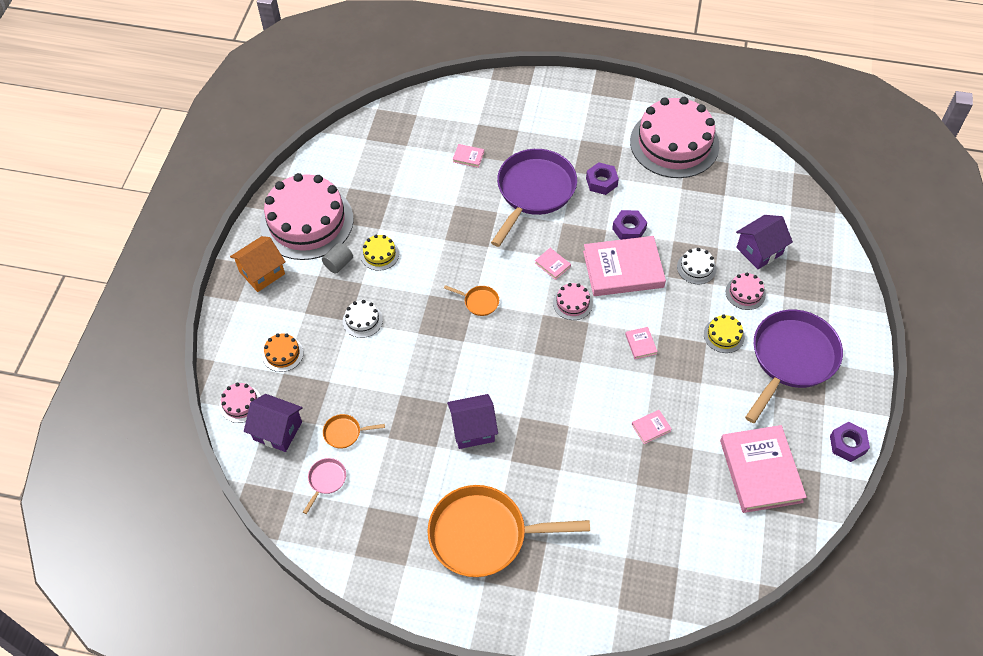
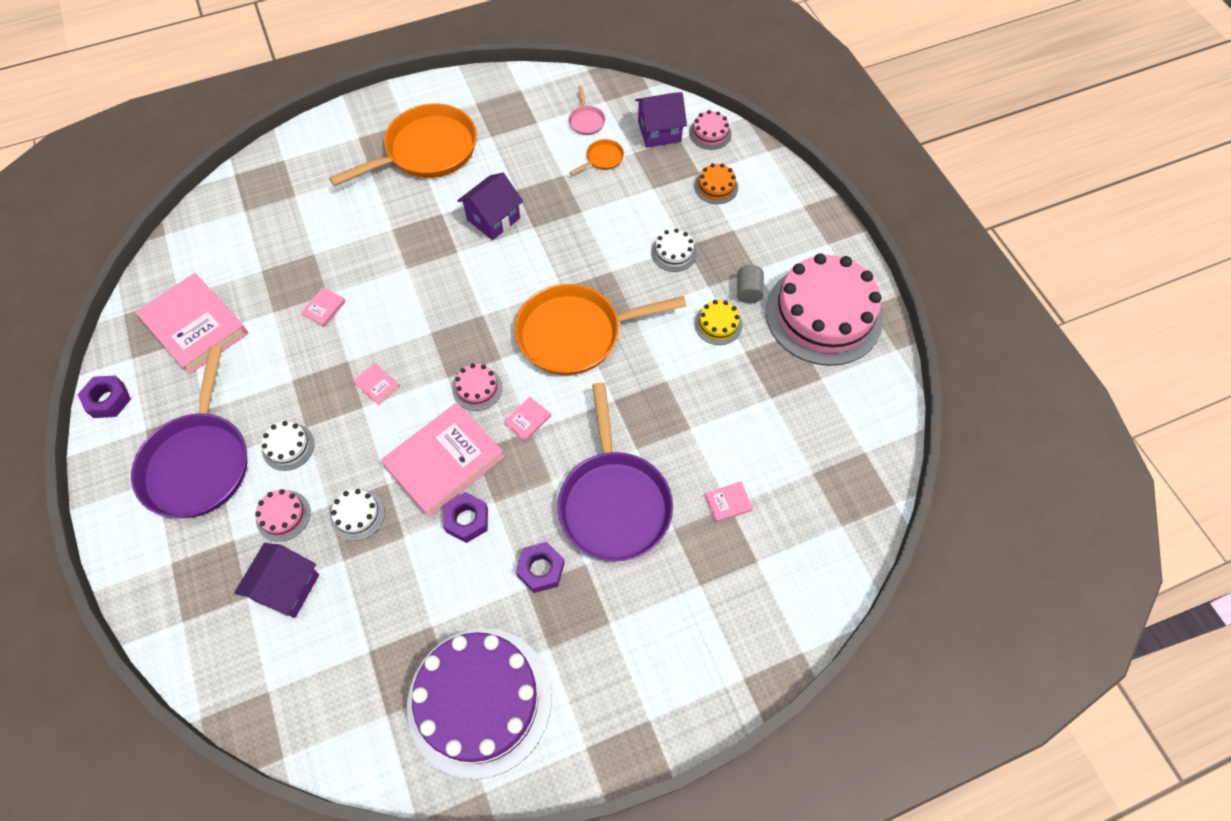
camera: 145 degrees right, 5 degrees up
orange house [230,236,286,292] -> none
orange pan [444,285,499,316] -> orange pan [515,284,687,375], size x2.44
pink book [535,248,571,280] -> pink book turned 60 degrees counterclockwise [504,397,551,442]
pink cake [630,97,719,178] -> purple cake [407,628,552,779]
yellow cake [704,315,745,353] -> white cake [262,421,315,471]

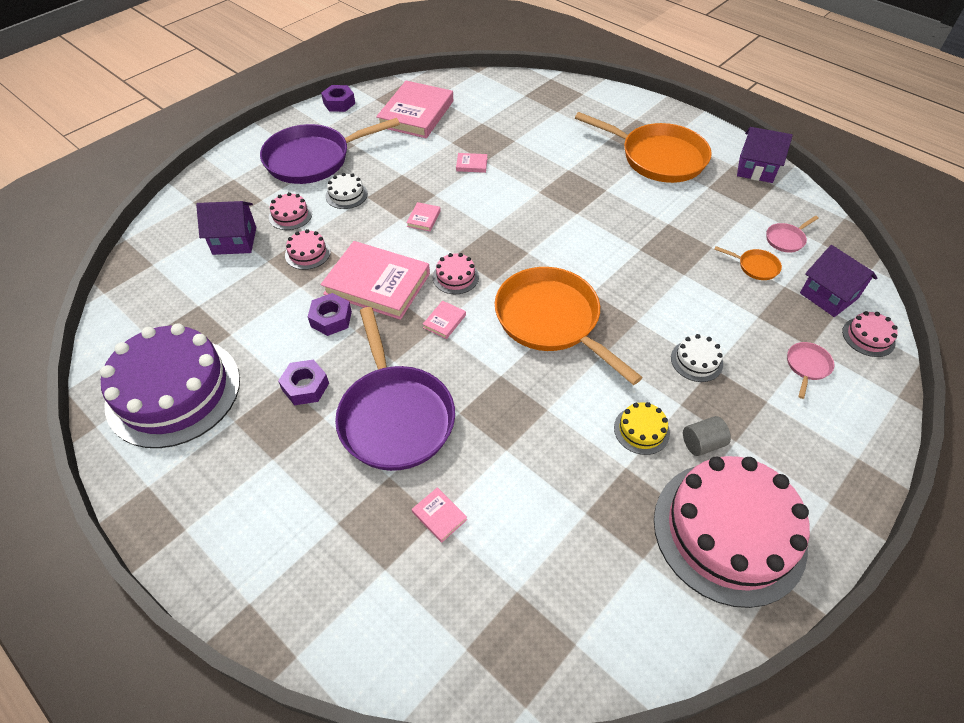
camera: 65 degrees right, 10 degrees down
white cake [331,489,385,541] -> pink cake [285,229,331,270]
purple house [457,173,523,240] -> purple house moved to [737,127,793,183]
pink book [504,397,551,442] -> pink book turned 75 degrees counterclockwise [423,301,466,339]
purple pan [558,383,673,561] -> purple pan turned 75 degrees counterclockwise [335,307,455,471]
orange cake [694,163,738,204] -> pink pan [787,342,834,399]

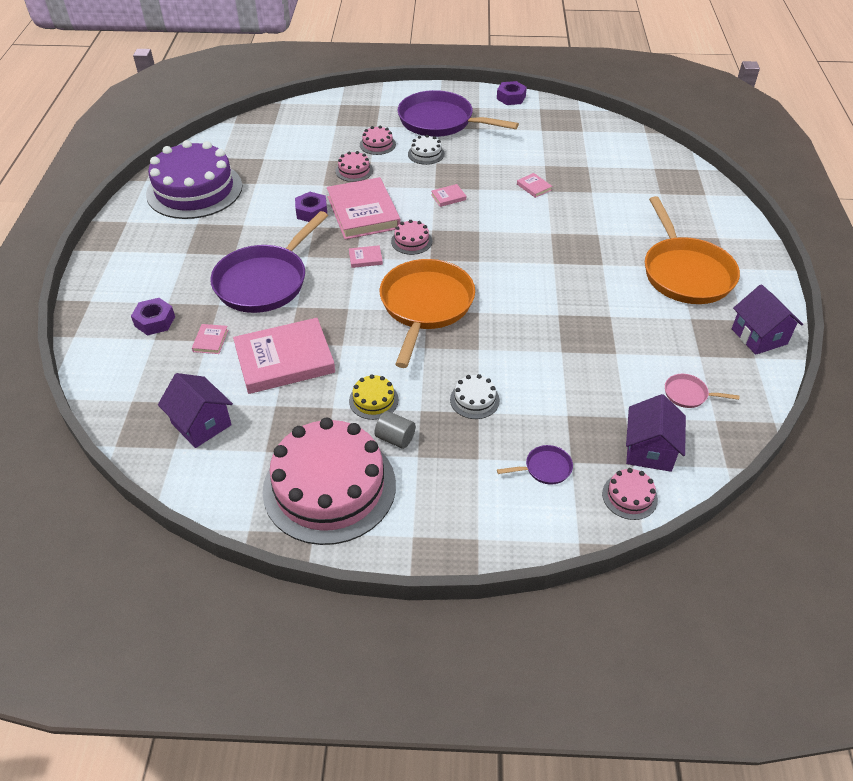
camera: 50 degrees right, 5 degrees down
purple house [196,201,256,255] -> purple house moved to [158,373,233,448]
purple nut [278,359,329,405] -> purple nut moved to [131,298,175,335]
pink book [376,81,453,138] -> pink book moved to [233,318,335,394]
orange pan [714,246,782,280] -> none
pink pan [787,342,834,399] -> purple pan [497,445,573,484]

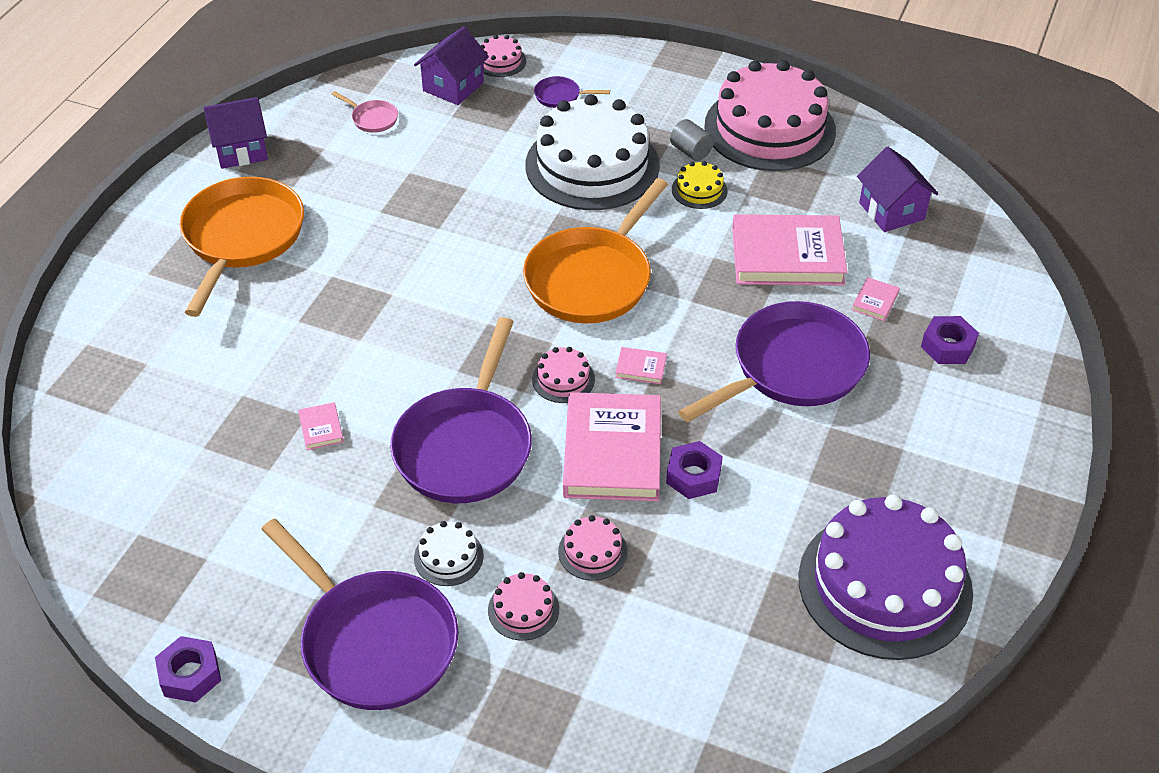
camera: 160 degrees left, 0 degrees up
pink book [431,184,466,207] -> purple pan [390,317,532,503]
white cake [450,374,500,419] -> white cake [525,94,660,210], size x2.44
purple house [732,284,803,355] -> purple house turned 75 degrees clockwise [204,97,268,169]

